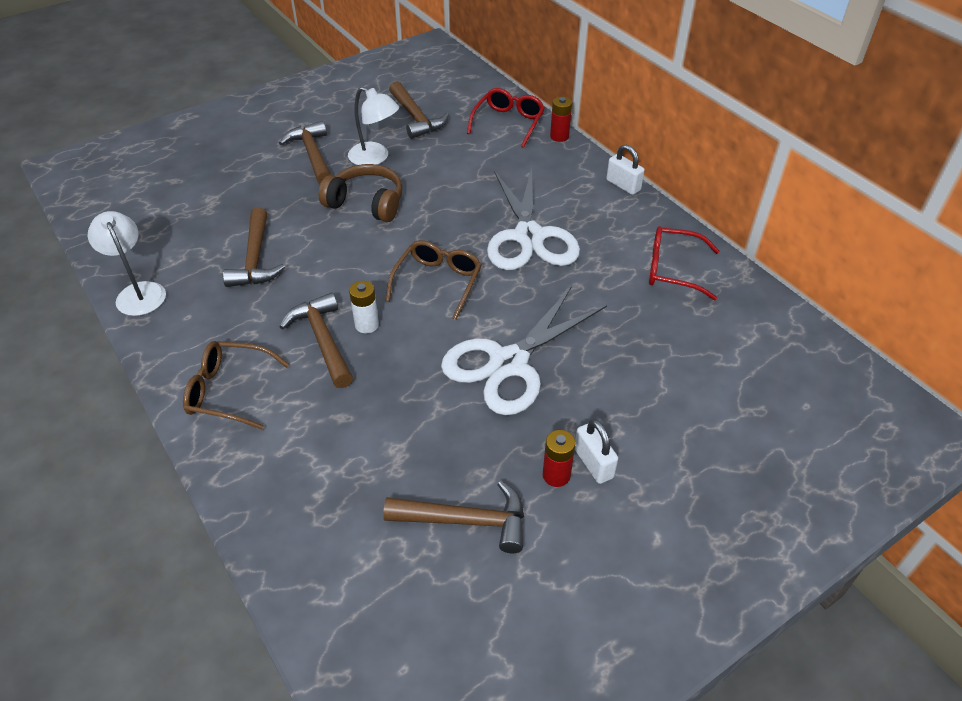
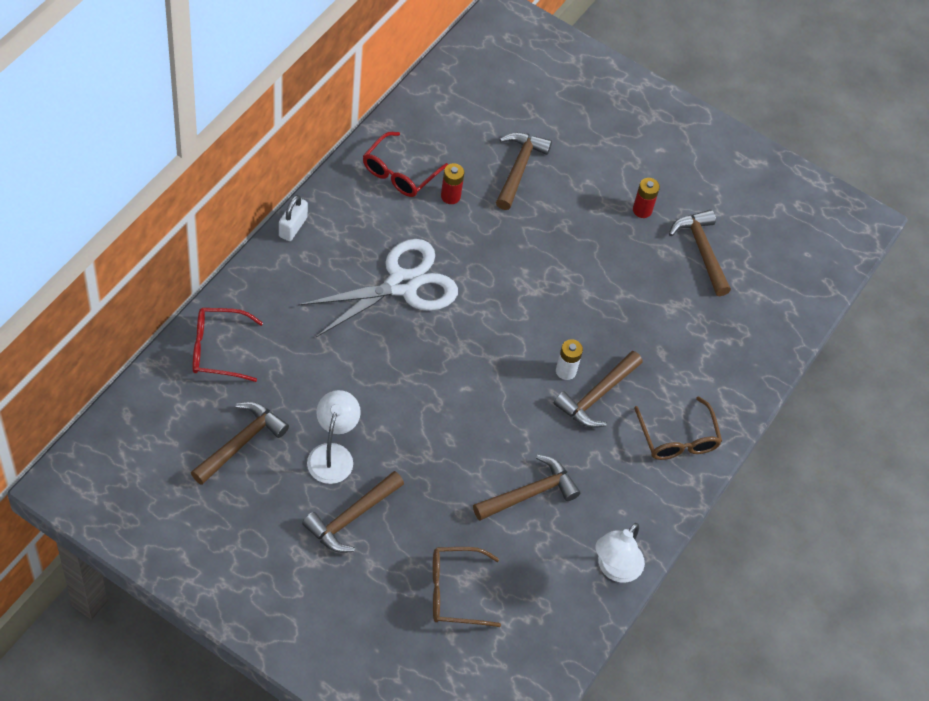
camera: 120 degrees left, 10 degrees up
brown headphones [319,164,402,222] -> none
brown glasses [386,240,482,320] -> brown glasses moved to [433,547,501,627]
white scissors [441,286,607,415] -> none
red battery [550,97,572,142] -> red battery moved to [441,163,464,204]
white padlock [575,419,618,484] -> none
red glasses [649,226,719,300] -> red glasses turned 45 degrees clockwise [363,132,448,197]
none -> brown hammer [496,132,552,210]

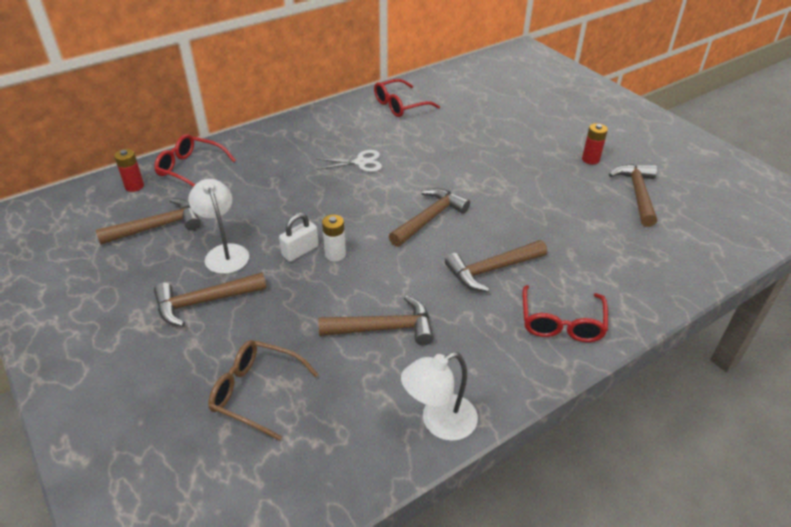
camera: 30 degrees right, 15 degrees down
white padlock [279,195,308,241] -> white padlock moved to [279,213,319,262]
white scissors [298,239,458,337] -> white scissors [317,150,382,172], size x0.49
white lamp [307,390,361,484] -> white lamp turned 60 degrees counterclockwise [188,179,249,274]
red battery [441,163,464,204] -> red battery moved to [114,149,144,192]
brown hammer [496,132,552,210] -> brown hammer moved to [389,188,470,247]
white battery [556,339,583,380] -> white battery moved to [322,215,346,262]
brown glasses [634,397,722,460] -> red glasses [523,285,608,342]

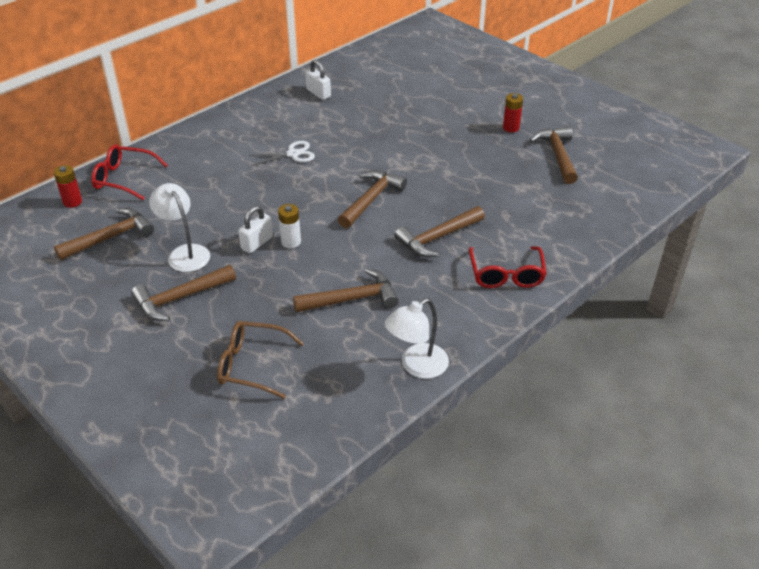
camera: 10 degrees left, 0 degrees up
red glasses [374,79,440,117] -> white padlock [305,60,331,100]

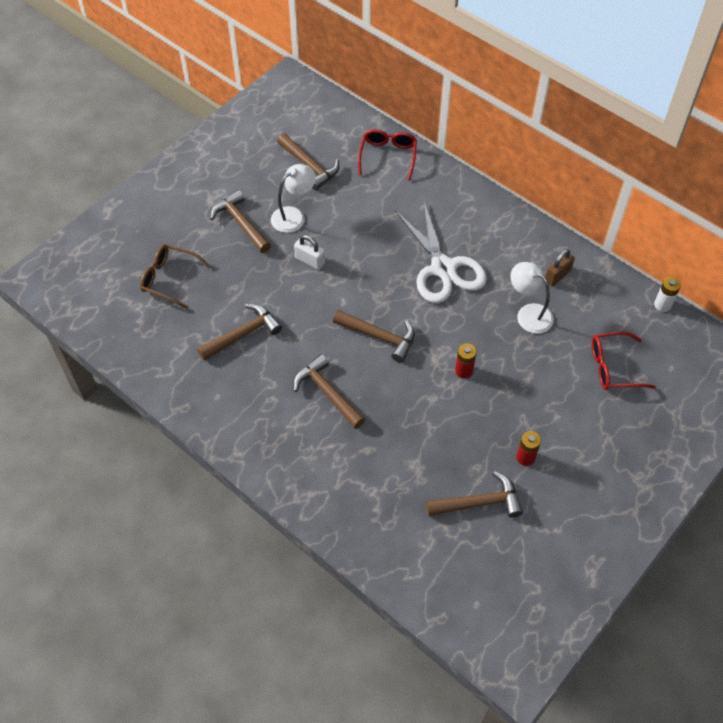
camera: 85 degrees right, 15 degrees up
red battery [54,165,82,208] -> red battery moved to [455,344,477,379]
brown glasses [217,321,304,399] -> brown glasses turned 75 degrees counterclockwise [140,244,211,309]
white scissors [248,141,315,166] -> white scissors [395,200,487,303], size x2.04
white battery [278,204,301,248] -> white battery moved to [654,277,681,312]
brown hammer [293,268,399,313] -> brown hammer turned 105 degrees counterclockwise [197,304,282,361]
white padlock [305,60,331,100] -> brown padlock [545,249,575,286]
white lamp [385,298,449,379] -> white lamp moved to [511,262,554,334]
red glasses [469,246,547,288] -> red glasses moved to [592,332,656,390]

